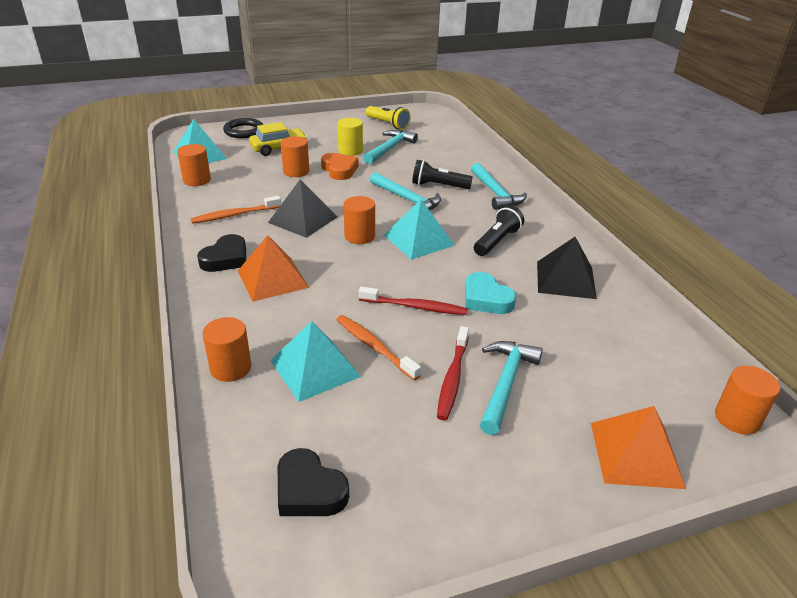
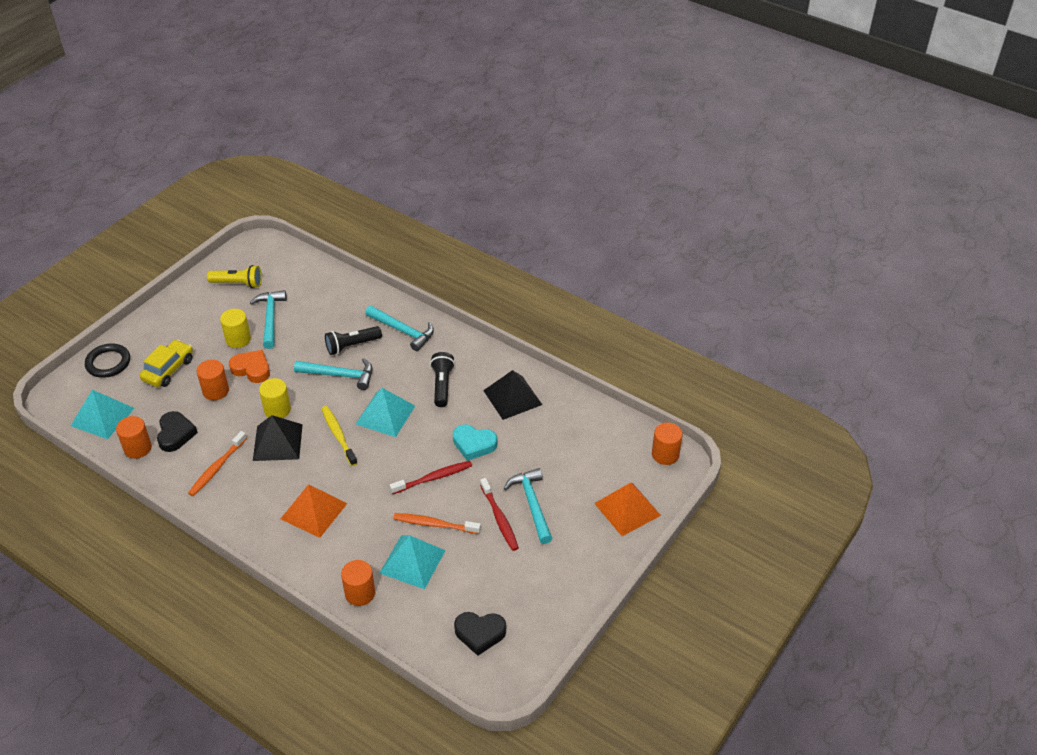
camera: 35 degrees left, 10 degrees up
black heart [197,234,246,272] -> black heart moved to [157,411,198,452]
orange cylinder [343,196,375,244] -> yellow toothbrush [322,406,357,466]
none -> yellow cylinder [259,378,291,418]

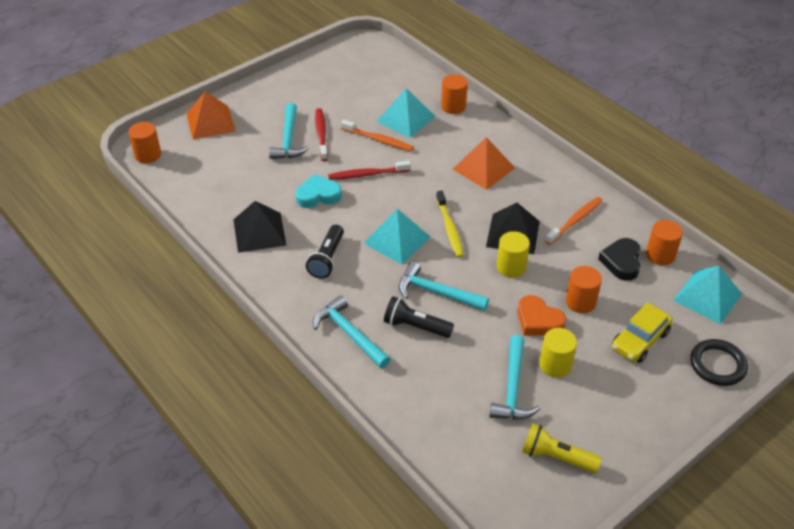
camera: 165 degrees left, 0 degrees up
black flashlight [325,326,382,355] -> black flashlight turned 150 degrees counterclockwise [384,296,454,338]
turquoise heart [453,424,497,461] -> turquoise heart turned 45 degrees counterclockwise [296,174,342,208]
black heart [454,612,506,656] -> none

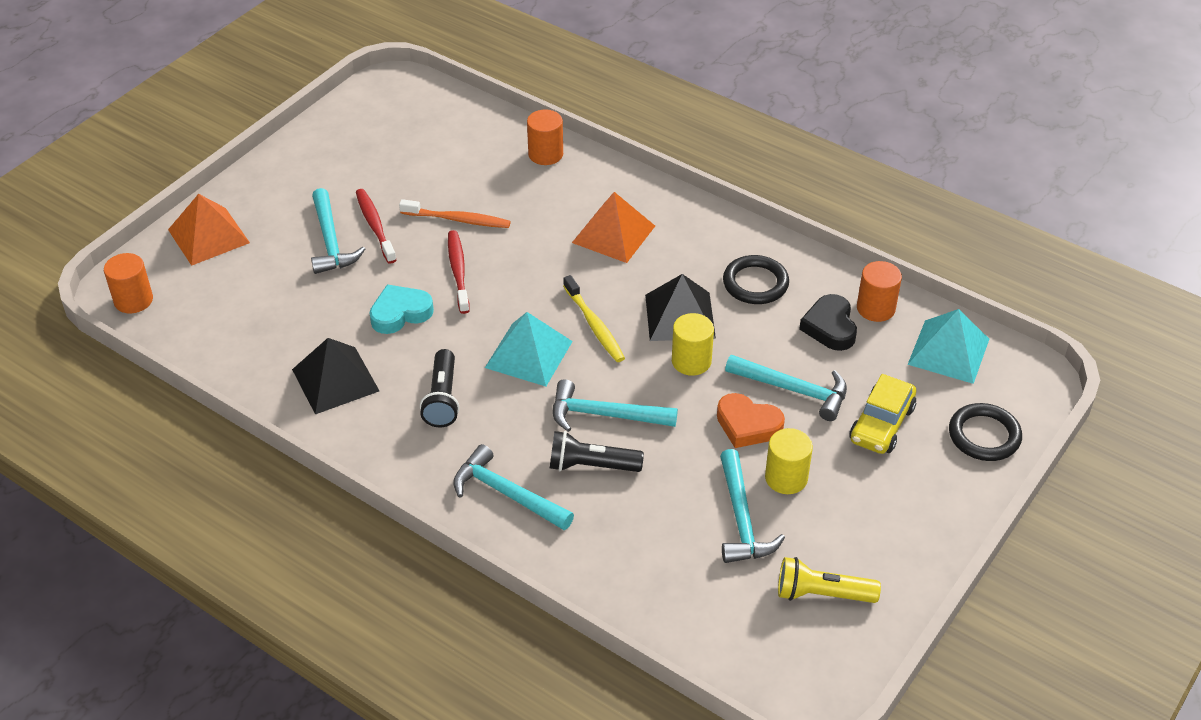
camera: 15 degrees left, 0 degrees up
red toothbrush [328,161,411,180] -> red toothbrush turned 105 degrees clockwise [448,230,470,314]
turquoise pyramid [376,88,435,138] -> none
orange toothbrush [545,197,603,245] -> black ring [723,255,789,304]
orange cylinder [566,266,602,313] -> turquoise hammer [725,354,847,421]

